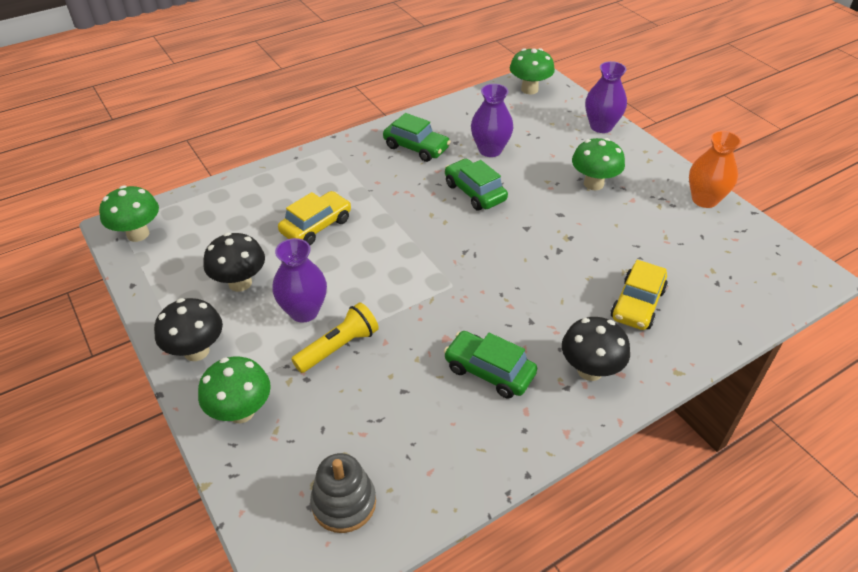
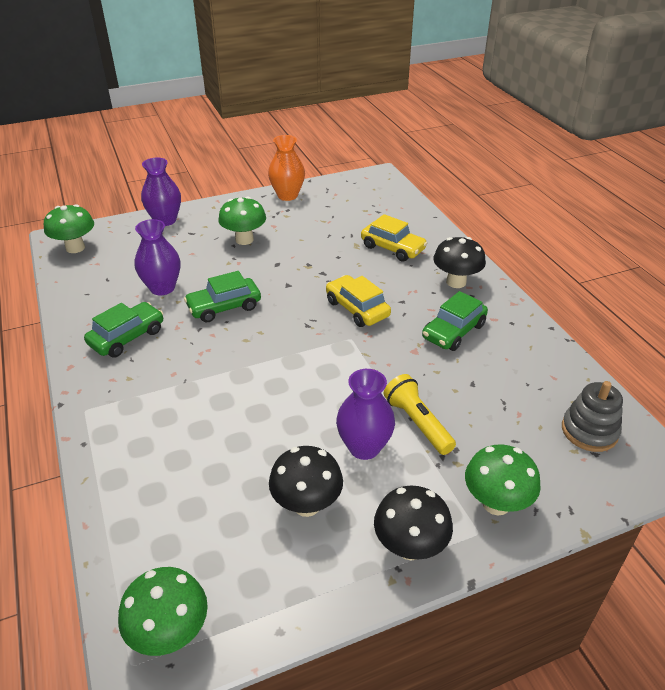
camera: 80 degrees left, 5 degrees down
yellow car [278,191,351,245] -> yellow car moved to [326,275,391,327]

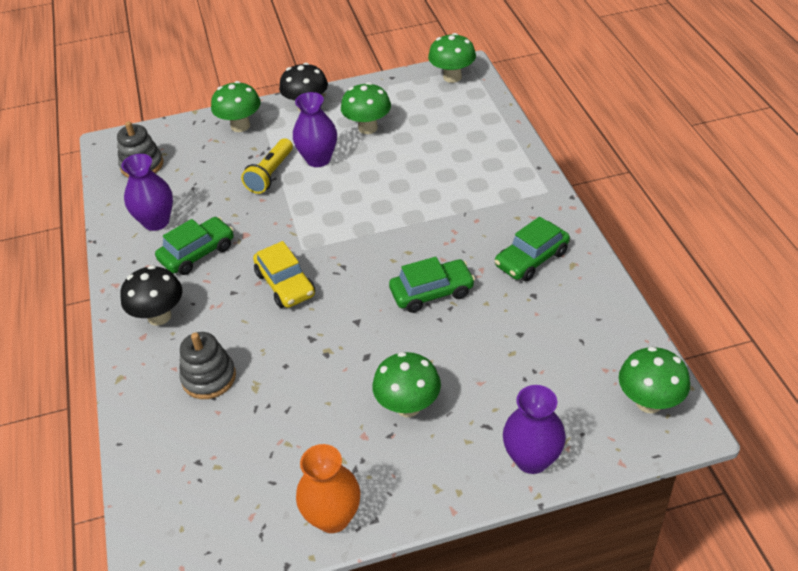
camera: 170 degrees left, 5 degrees up
purple vase [135,219,181,295] -> purple vase moved to [121,154,173,231]
black mushroom [269,446,343,517] -> green mushroom [341,82,391,134]
yellow car [361,214,428,262] -> grey stacking toy [179,332,236,399]
yellow flashlight [384,374,456,455] -> yellow flashlight turned 45 degrees clockwise [241,138,293,194]

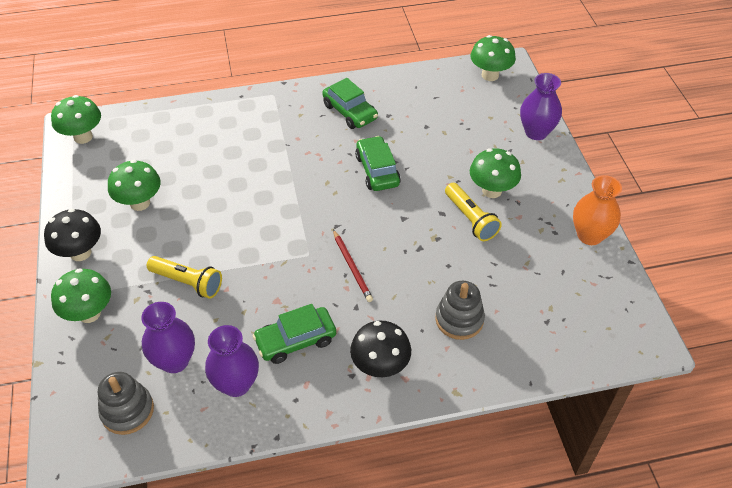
camera: 90 degrees left, 5 degrees up
green car [155,217,234,275] -> green car turned 75 degrees counterclockwise [252,304,336,364]
yellow car [253,241,315,308] -> red pencil [333,230,373,302]
purple vase [293,92,337,167] -> purple vase moved to [141,302,195,373]
none -> yellow flashlight [445,183,502,241]

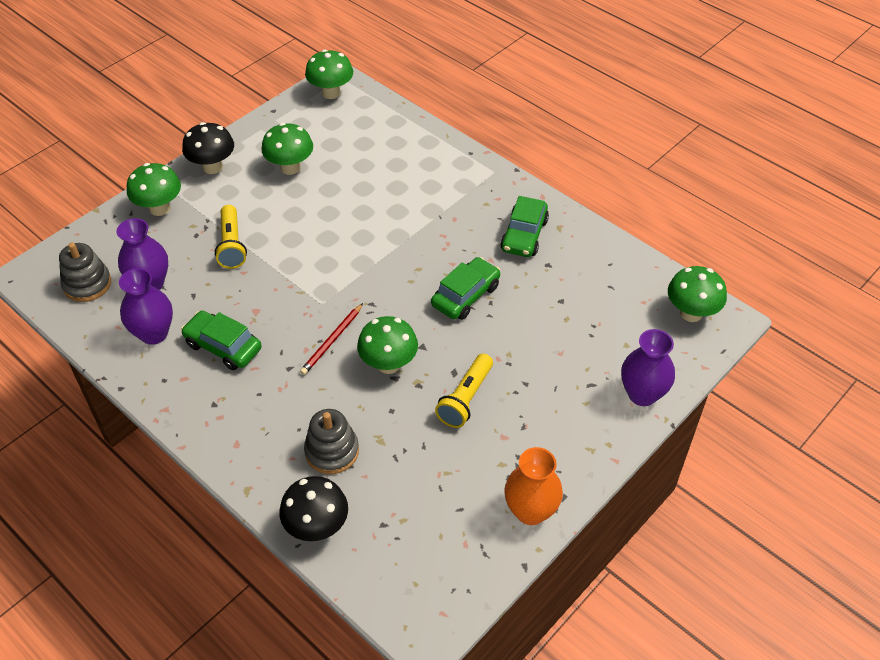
camera: 55 degrees right, 0 degrees up
black mushroom [350,321,411,377] -> black mushroom moved to [280,476,348,541]
green mushroom [470,148,521,198] -> green mushroom moved to [357,316,418,374]

